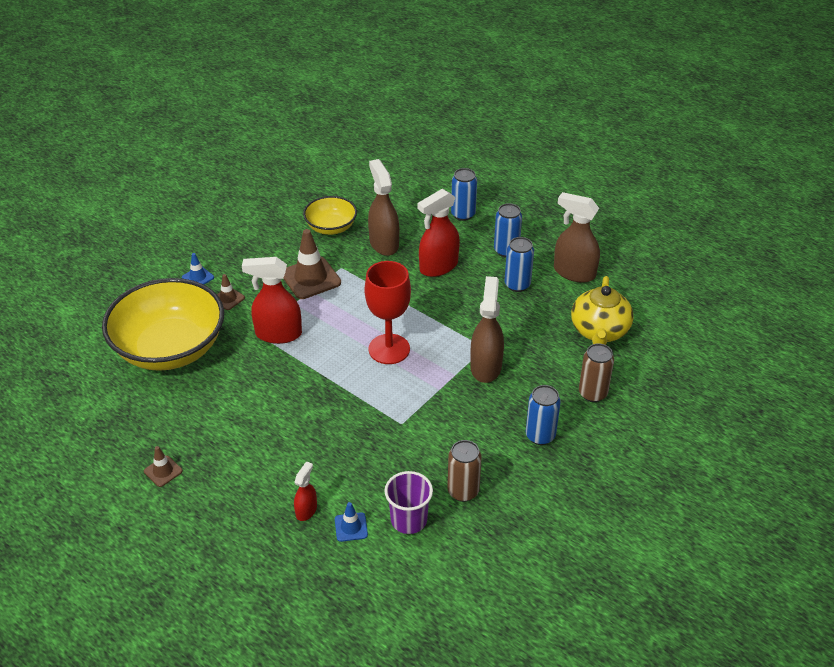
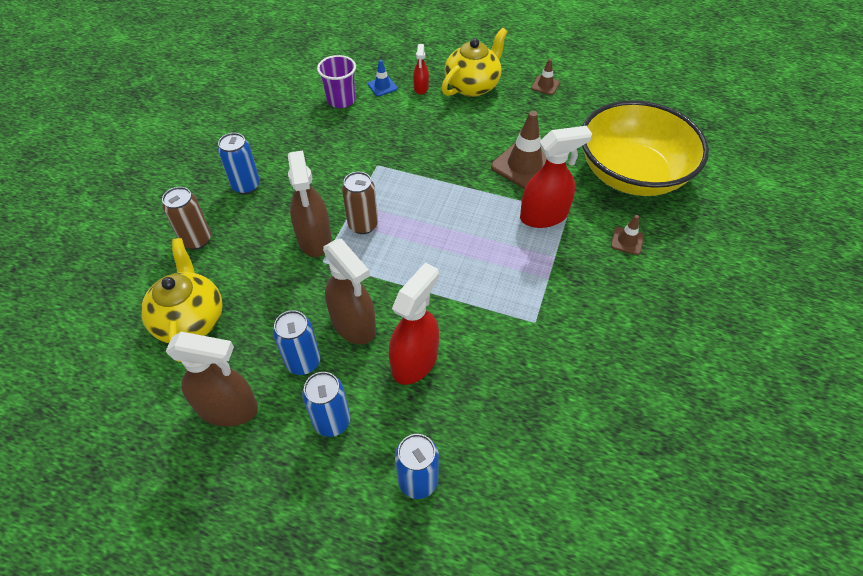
camera: 160 degrees right, 10 degrees up
blue traffic cone [182,253,214,284] -> none
brown traffic cone [283,229,341,299] -> brown traffic cone moved to [491,111,547,189]
yellow bowl [303,196,357,235] -> none
red goblet [365,261,411,364] -> none
brown spray bottle [368,159,399,256] -> brown spray bottle moved to [323,239,376,345]
brown can [447,440,482,502] -> brown can moved to [342,172,378,234]
none -> yellow teapot [441,28,508,97]

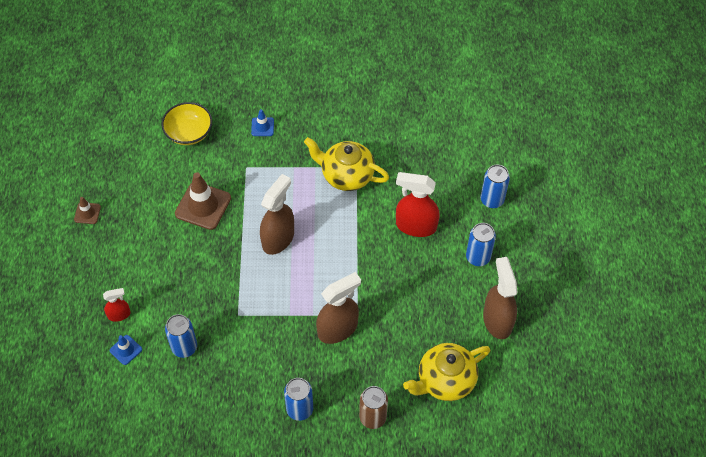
camera: 110 degrees left, 5 degrees up
blue can [273,310,320,375] -> blue can moved to [165,314,197,358]
purple cup [317,55,356,108] -> none
brown spray bottle [323,239,376,345] -> brown spray bottle moved to [260,174,294,255]
brown can [342,172,378,234] -> none
yellow teapot [441,28,508,97] -> yellow teapot moved to [304,137,389,191]
red spray bottle [520,126,592,228] -> none
yellow bowl [582,100,709,196] -> yellow bowl [161,102,212,145], size x0.51
brown traffic cone [611,215,644,255] -> blue traffic cone [251,109,274,136]

